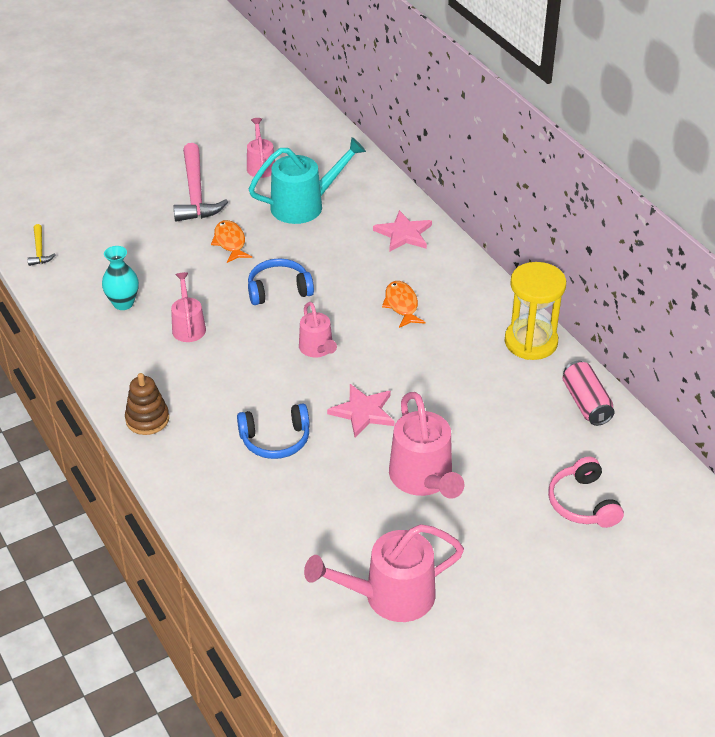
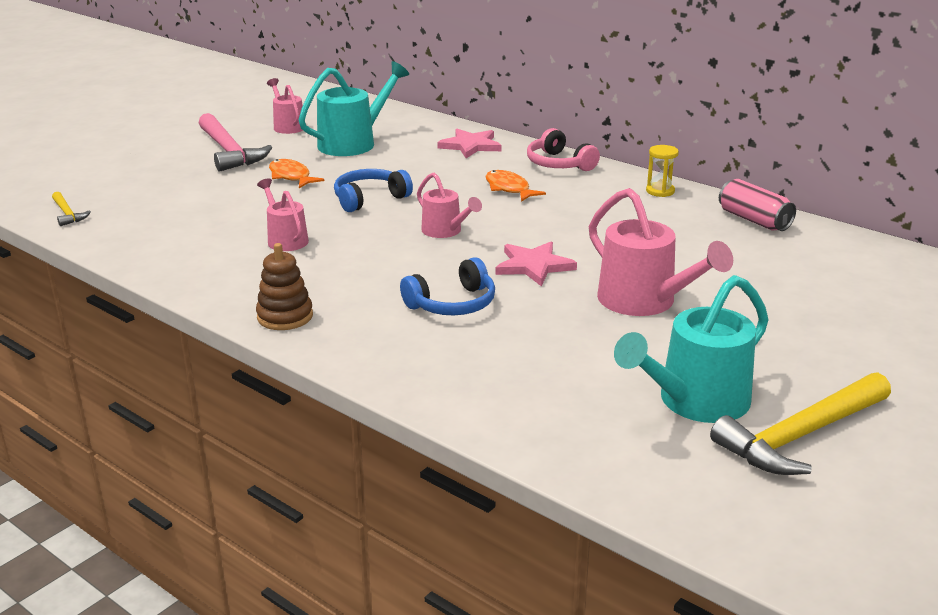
camera: 20 degrees left, 15 degrees down
turquoise vase [102,246,139,310] -> none
pink watering can [304,524,464,622] -> turquoise watering can [614,275,769,423]
yellow hourglass [505,262,566,360] -> yellow hourglass [646,145,679,197], size x0.49
pink headphones [548,456,624,528] -> pink headphones moved to [527,128,600,171]
none -> yellow hammer [710,372,891,475]

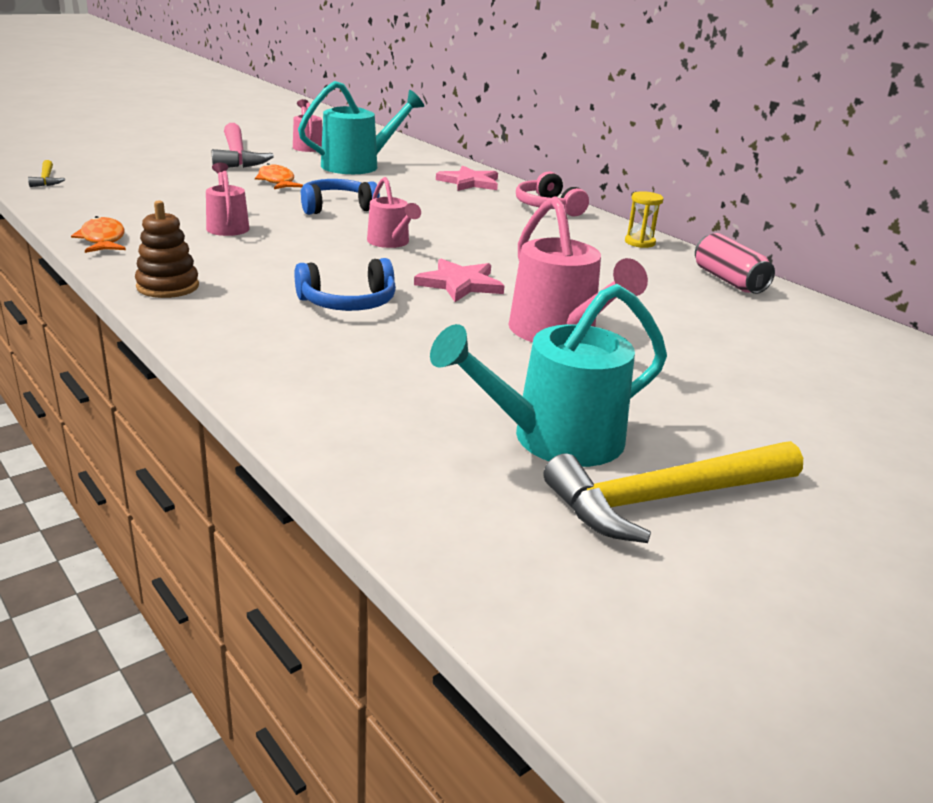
camera: 10 degrees right, 0 degrees up
orange fish [486,170,546,202] -> orange fish moved to [71,216,126,253]

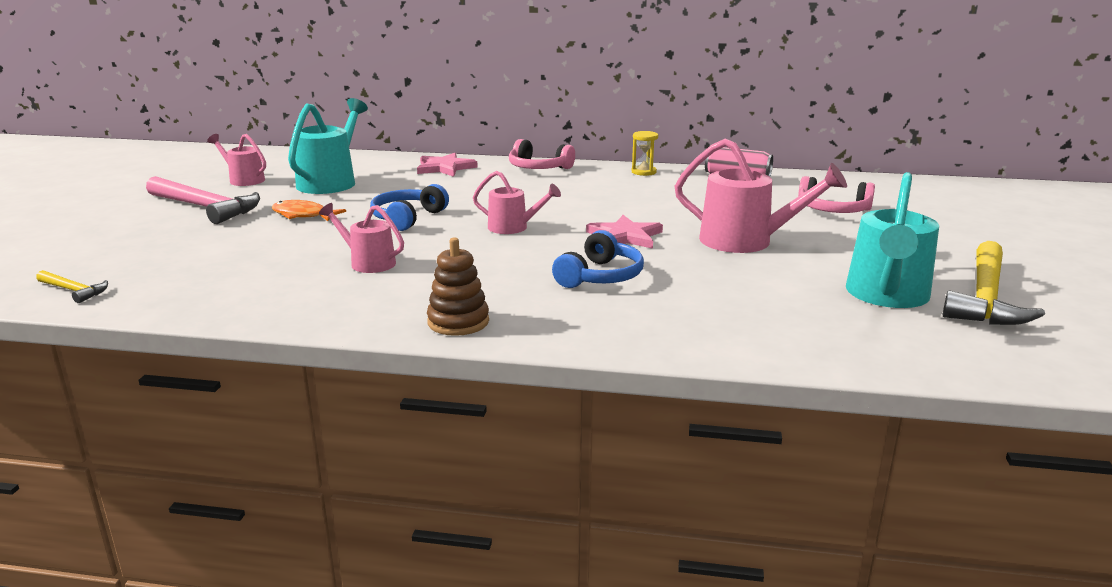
camera: 40 degrees left, 5 degrees down
orange fish [71,216,126,253] -> none
none -> pink headphones [798,176,875,213]

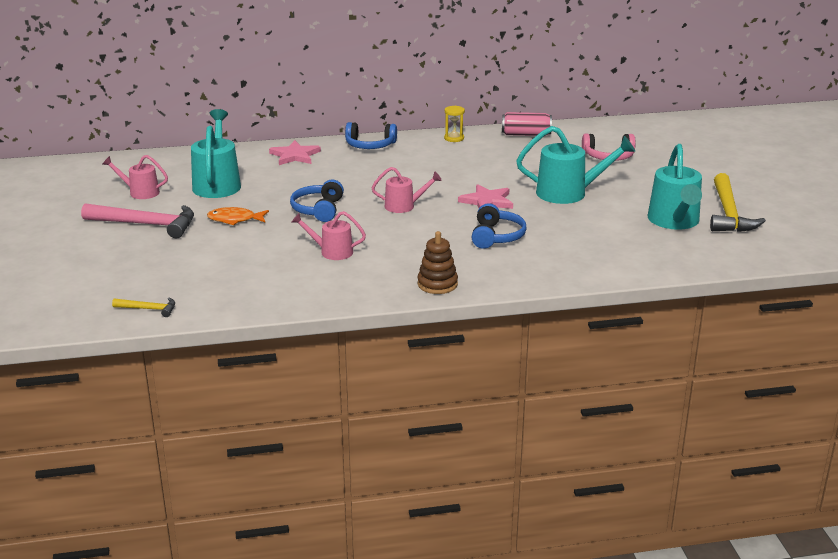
camera: 20 degrees left, 5 degrees up
pink headphones [509,139,575,169] -> blue headphones [345,122,397,149]
pink watering can [674,139,847,253] -> turquoise watering can [516,126,635,204]

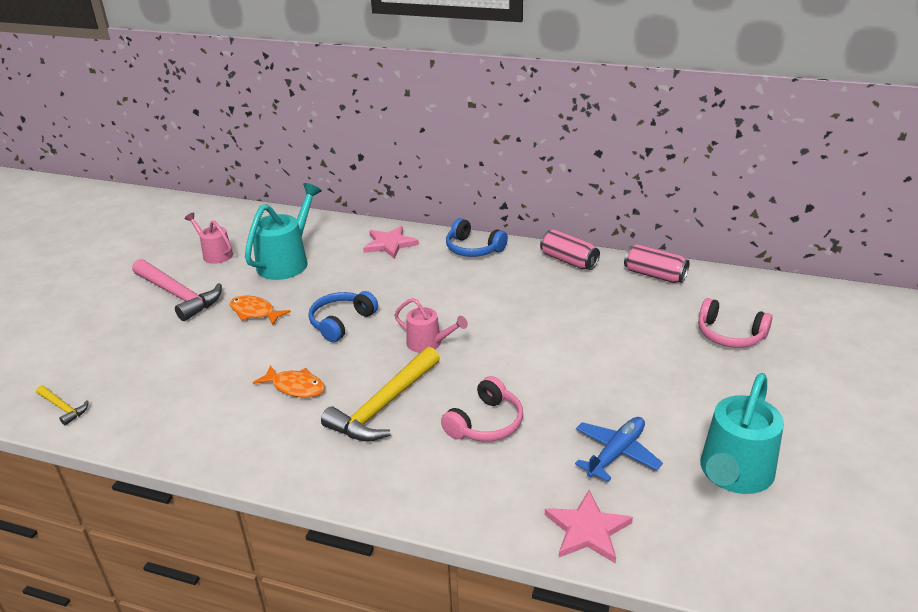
camera: 30 degrees right, 5 degrees up
pink watering can [292,211,366,260] -> orange fish [253,365,325,398]
brown stacking toy [418,231,458,294] -> none
yellow hourglass [444,106,465,142] -> pink can [540,230,600,270]
pink star [458,184,513,209] -> pink star moved to [545,490,633,564]
blue headphones [472,203,527,249] -> pink headphones [441,376,523,441]
turquoise watering can [516,126,635,204] -> none
yellow hammer [710,173,766,232] -> yellow hammer moved to [321,347,440,442]
none -> blue plane [575,417,663,482]

